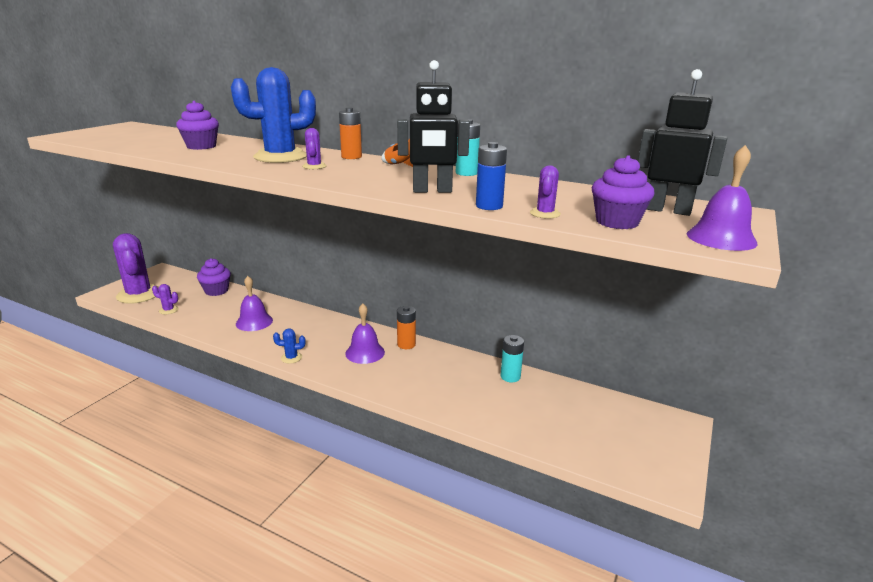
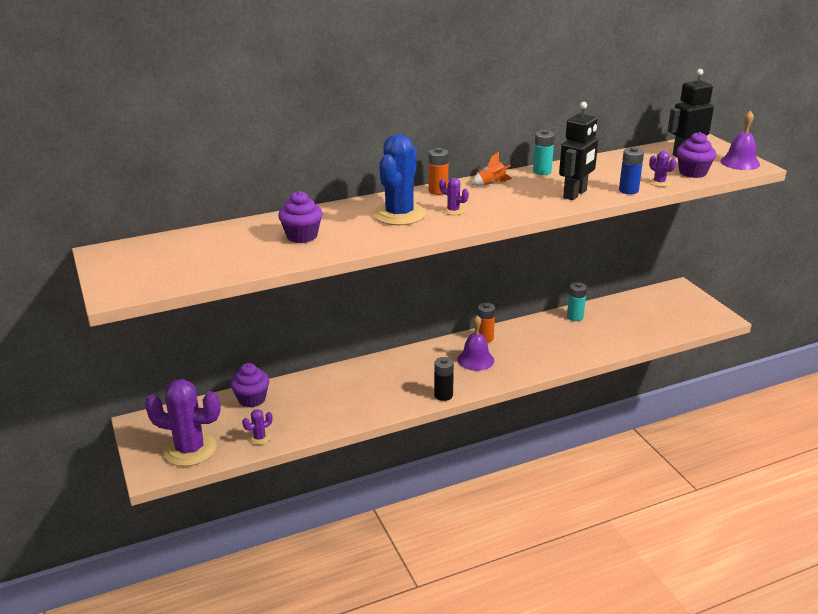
camera: 50 degrees left, 5 degrees up
purple bell [236,276,273,331] -> none
blue cactus [273,328,306,364] -> black battery [434,357,454,401]

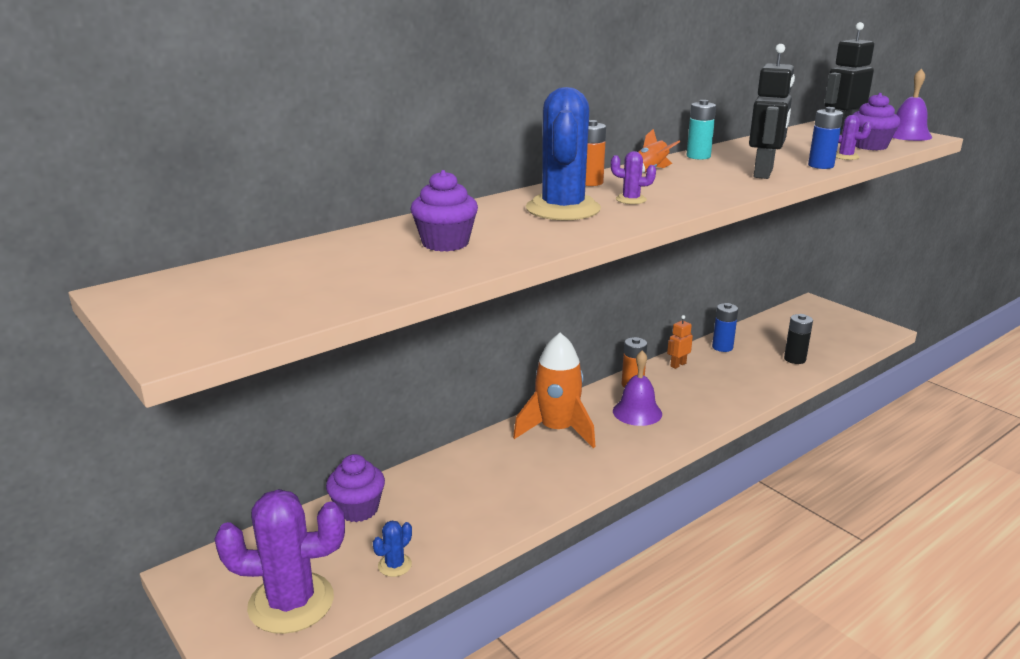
camera: 15 degrees left, 5 degrees down
purple cactus [242,409,272,445] -> blue cactus [373,521,412,577]
black battery [434,357,454,401] -> black battery moved to [784,314,813,364]
turquoise battery [567,282,587,321] -> blue battery [712,303,738,352]
none -> orange rocket [513,333,595,448]
none -> orange robot [667,315,693,369]

